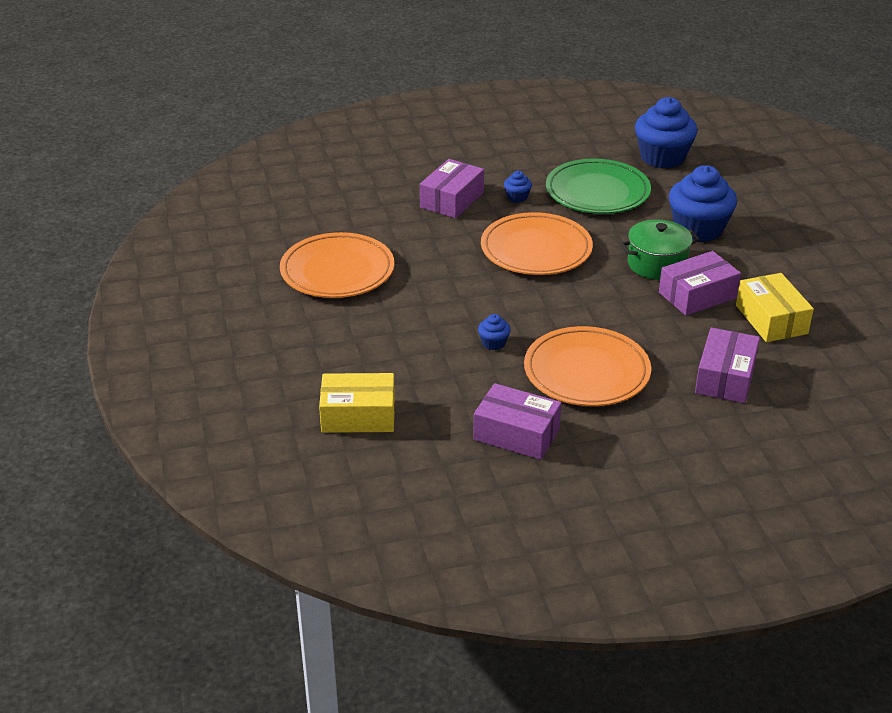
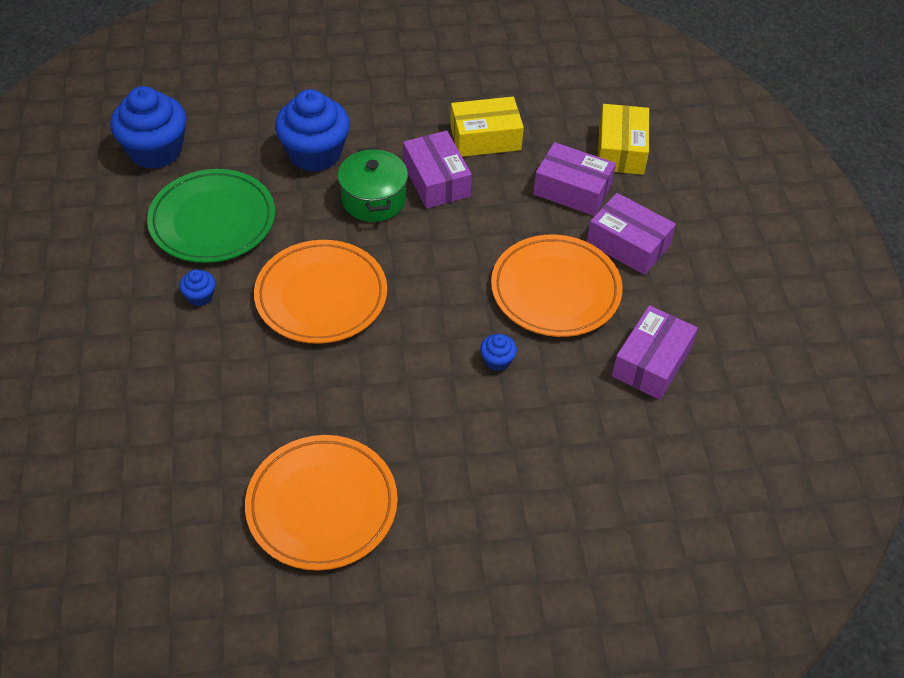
camera: 85 degrees left, 15 degrees up
yellow box [319,373,395,433] -> yellow box moved to [598,104,649,175]
purple box [420,159,484,218] -> purple box moved to [587,193,676,275]

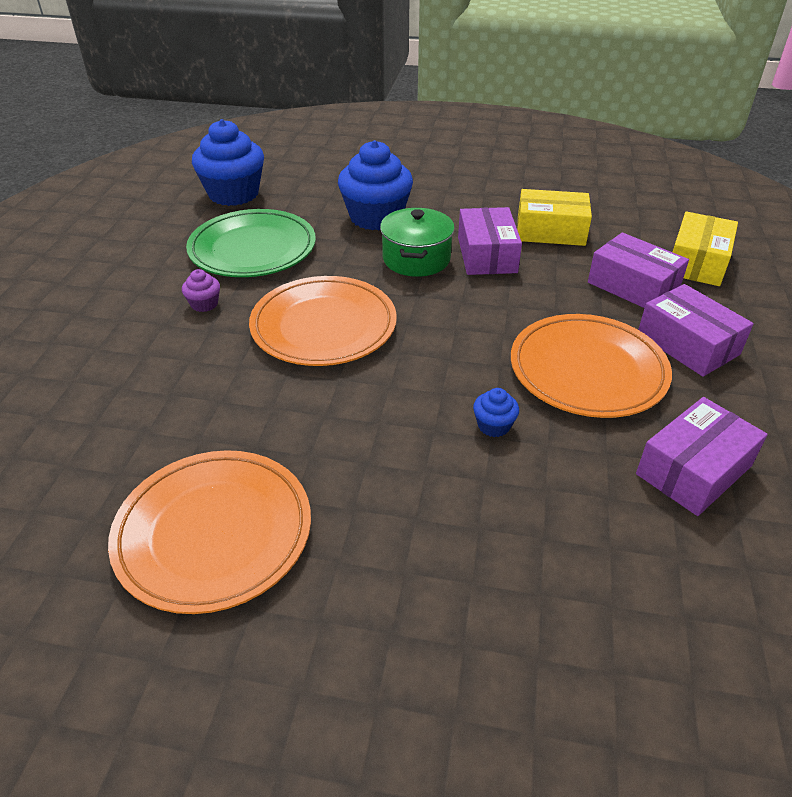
camera: 20 degrees right, 10 degrees down
blue cupcake [180,269,215,306] -> purple cupcake [182,269,220,312]

